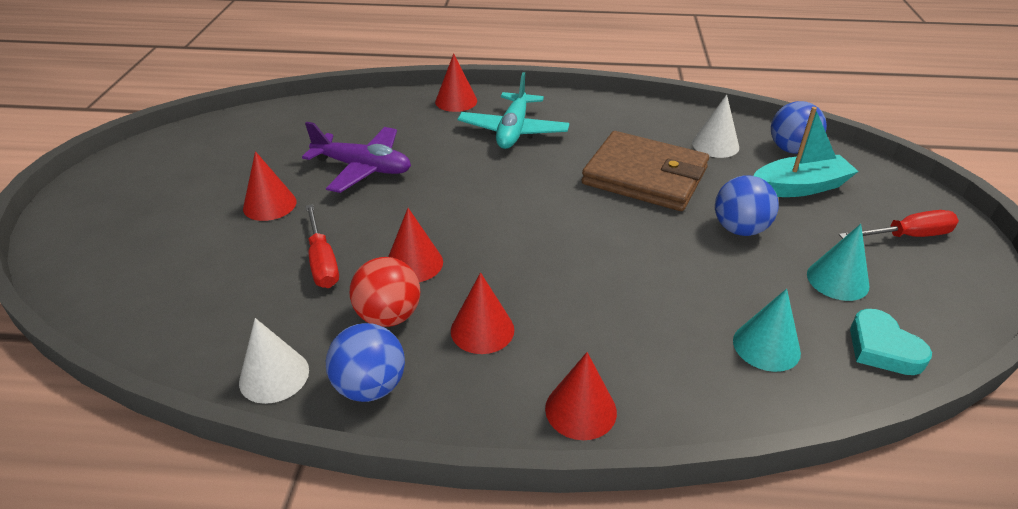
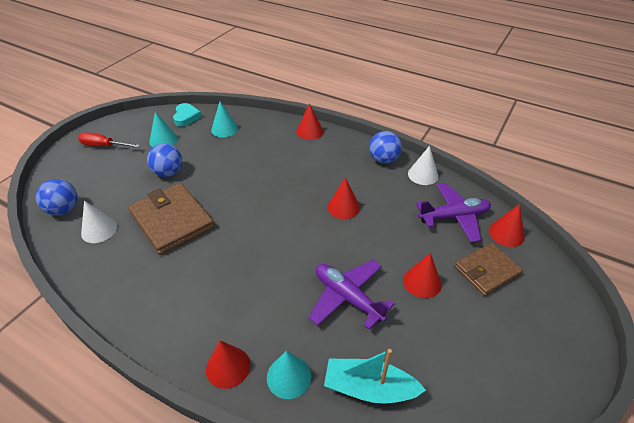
camera: 155 degrees left, 5 degrees up
red screwdriver [306,204,339,288] -> none
red ball [350,257,420,327] -> none
red cone [451,272,514,354] -> red cone moved to [489,204,525,247]
turquoise plane [458,72,569,149] -> none
turquoise boat [753,107,859,197] -> turquoise boat moved to [324,349,426,403]
none -> turquoise cone [267,351,311,399]
none -> purple plane [416,183,491,242]
none -> brown wallet [454,243,523,296]

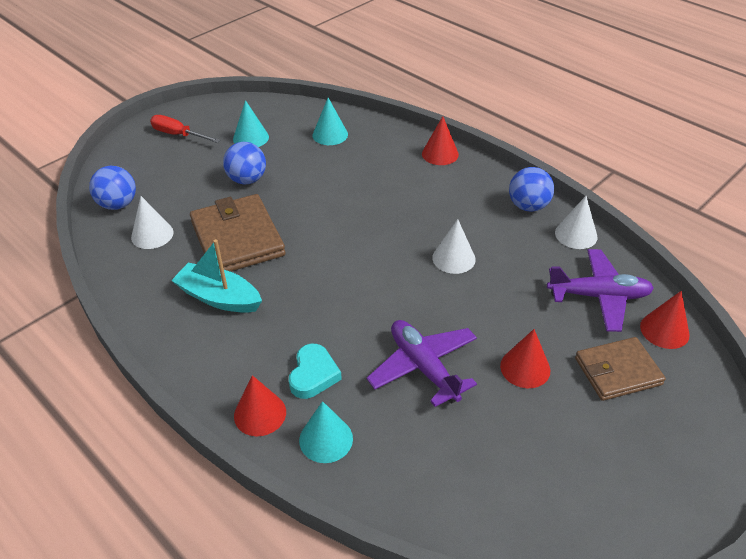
camera: 15 degrees right, 0 degrees up
turquoise heart [173,103,202,127] -> turquoise heart moved to [289,344,342,399]
turquoise boat [324,349,426,403] -> turquoise boat moved to [171,239,262,313]
red cone [327,178,360,219] -> white cone [432,219,476,274]

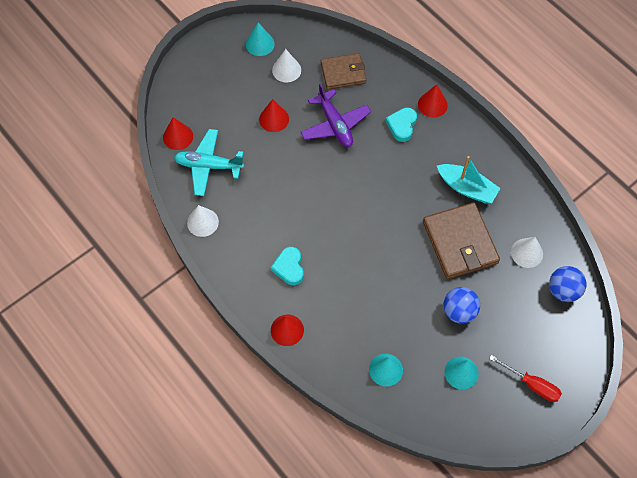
camera: 175 degrees left, 20 degrees up
turquoise cone [299,401,353,463] -> turquoise cone moved to [246,23,275,56]
white cone [432,219,476,274] -> white cone moved to [272,49,301,83]
blue ball [509,167,554,211] -> none
purple plane [547,249,654,332] -> turquoise plane [174,129,244,196]
brown wallet [575,337,666,401] -> brown wallet moved to [321,53,366,89]
none -> turquoise heart [271,247,304,285]

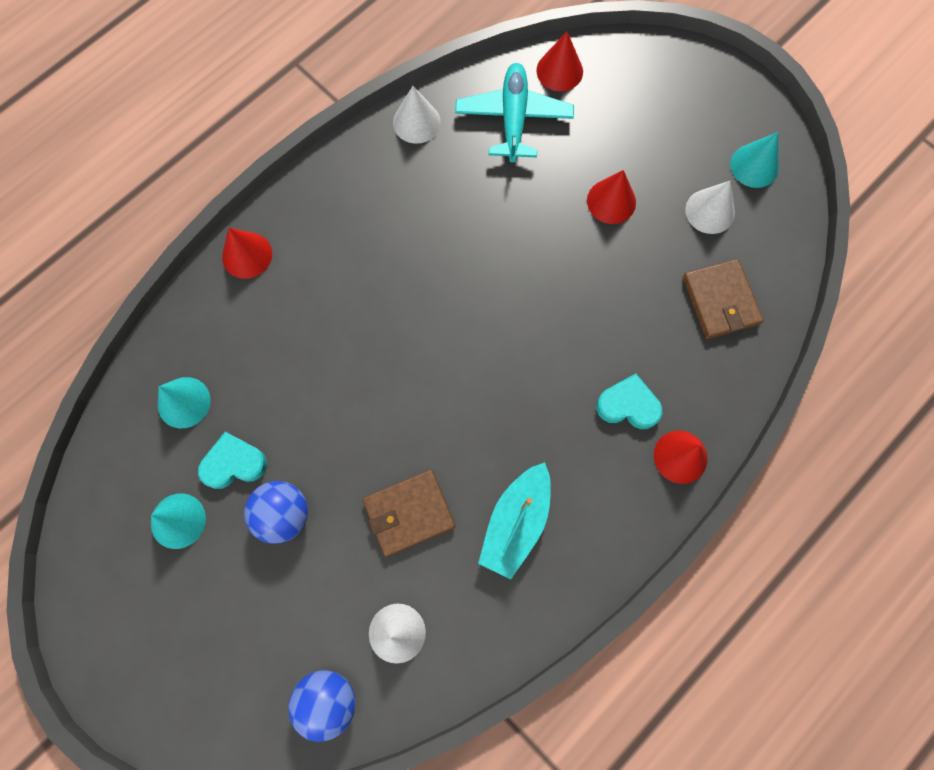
camera: 85 degrees right, 10 degrees up
turquoise heart [271,247,304,285] -> turquoise heart moved to [198,432,267,489]
purple plane [300,83,371,147] -> none
brown wallet [423,202,500,279] -> brown wallet [363,470,455,557], size x0.65
red screwdriver [489,355,562,402] -> none

